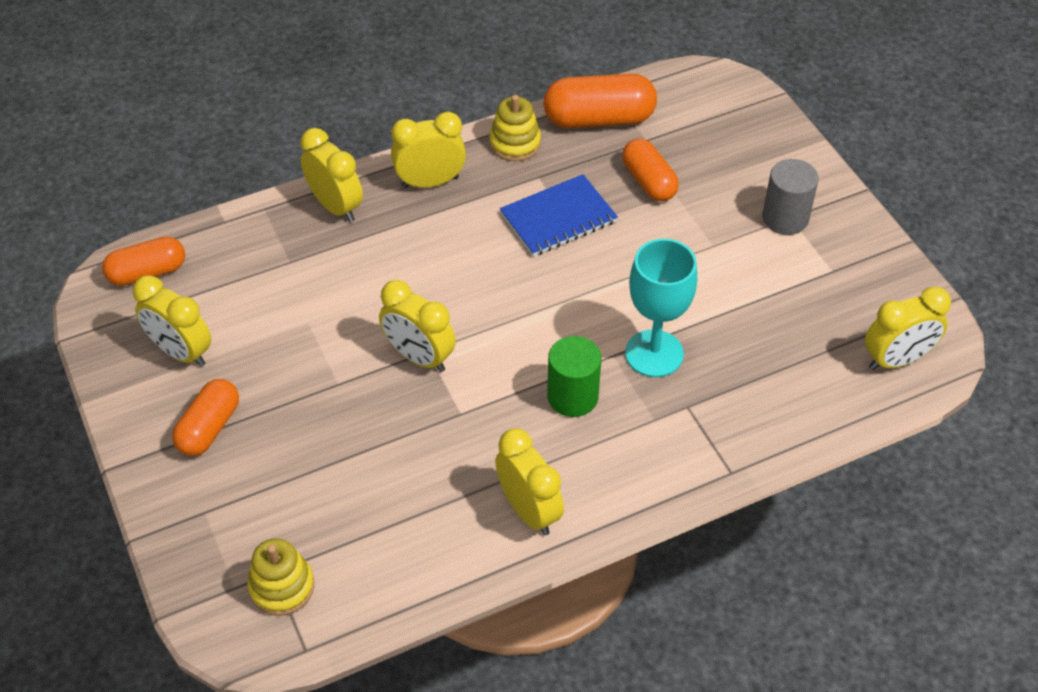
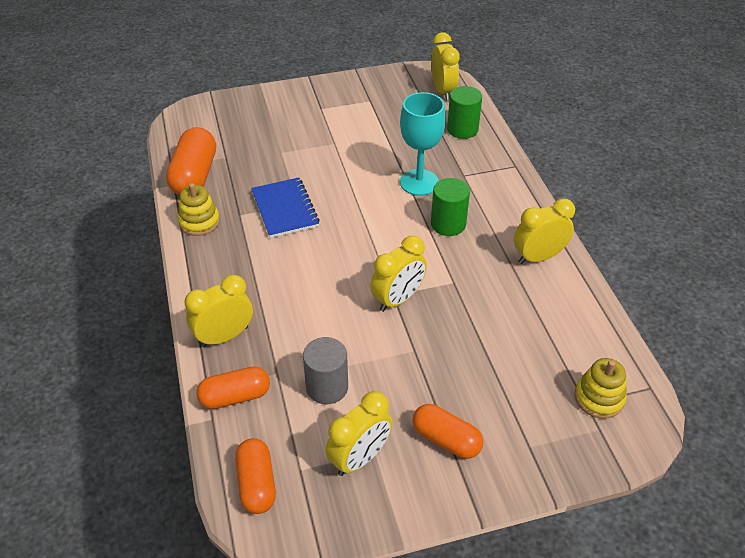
camera: 80 degrees left, 5 degrees down
yellow clock [391,111,466,188] -> none
orange capsule [622,139,679,201] -> orange capsule moved to [196,366,270,409]
grey cylinder [762,159,819,235] -> grey cylinder moved to [303,337,348,404]
none -> green cylinder [447,86,482,139]

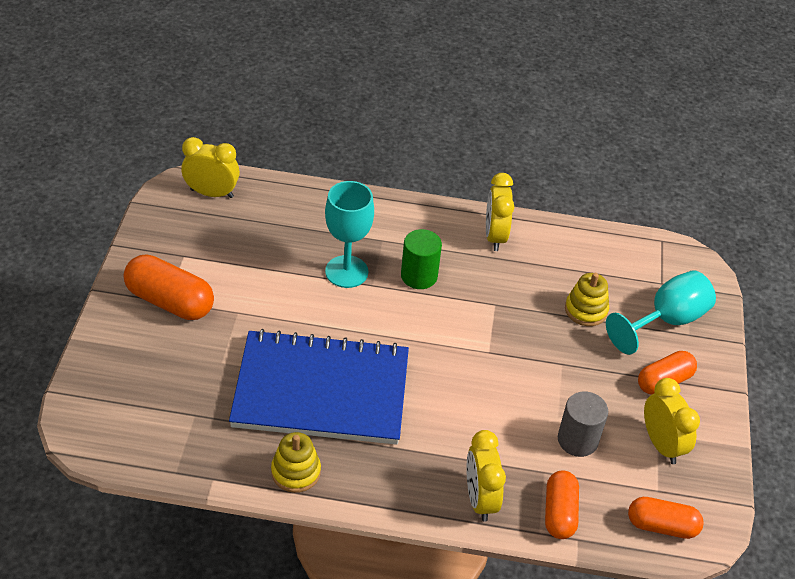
camera: 70 degrees left, 0 degrees up
orange capsule [166,127,216,195] -> orange capsule moved to [124,255,214,320]
blue notebook [251,177,320,238] -> blue notebook [229,329,409,445], size x1.95
yellow clock [371,236,427,312] -> none
green cylinder [447,86,482,139] -> none
yellow stacking toy [575,358,627,419] -> yellow stacking toy moved to [565,273,609,326]
none -> turquoise goblet [606,270,716,355]

